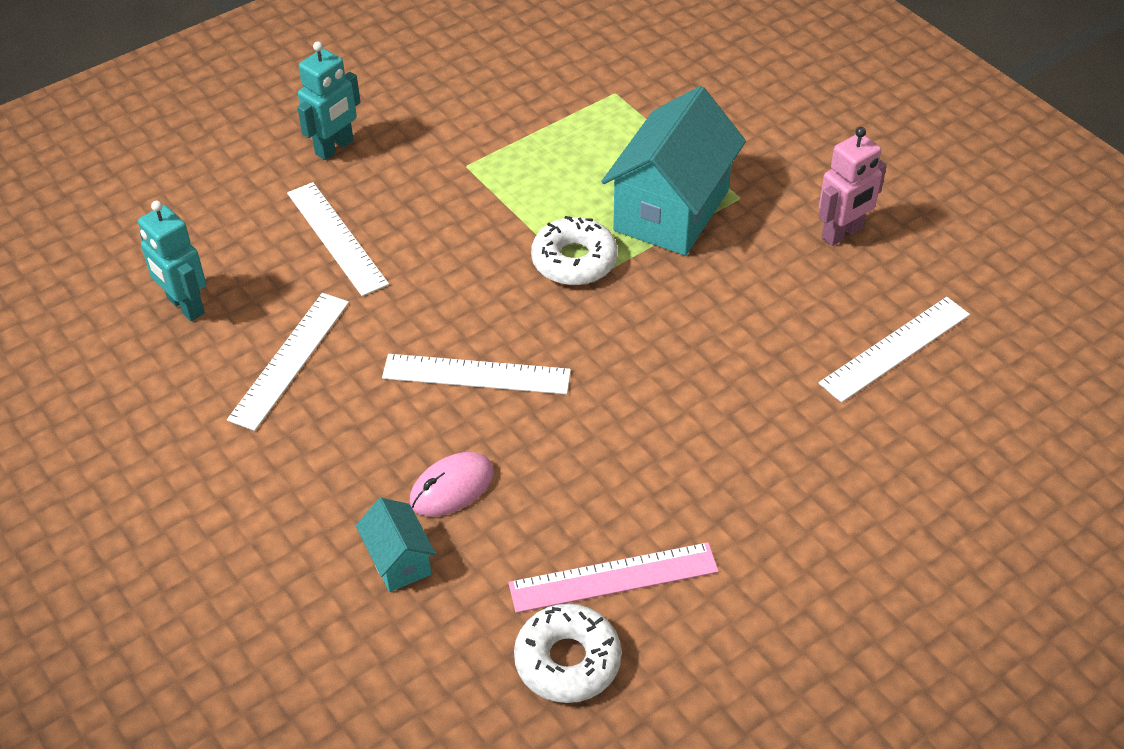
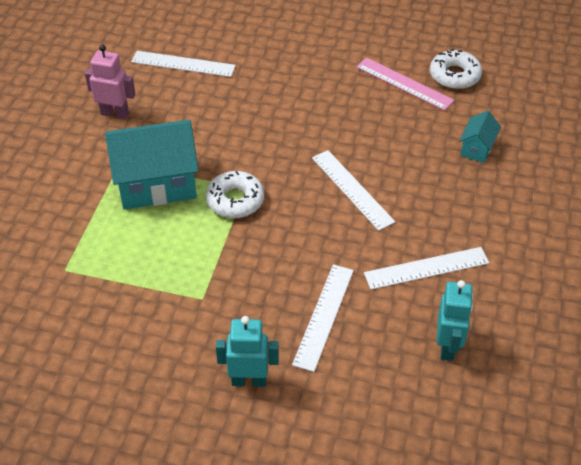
camera: 130 degrees left, 0 degrees up
pink mouse [410,452,494,516] -> none

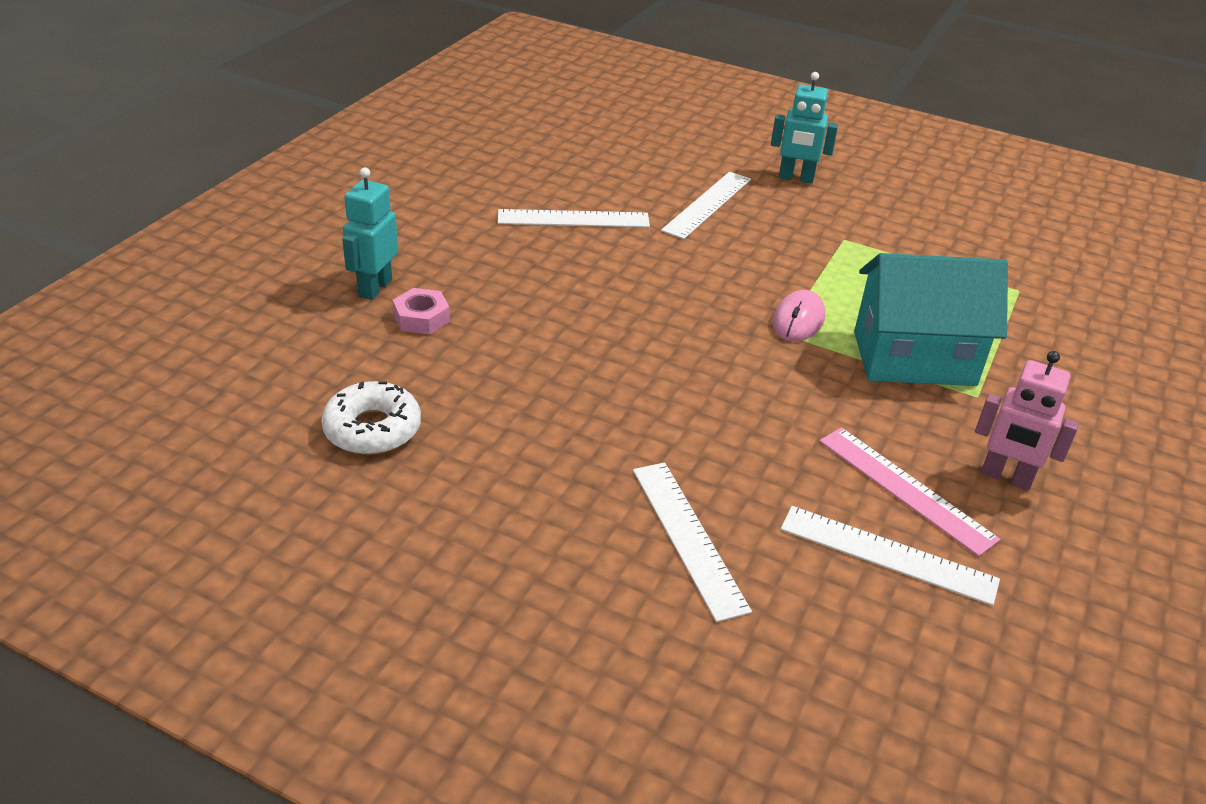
camera: 170 degrees left, 10 degrees down
white donut [206,171,264,218] -> pink mouse [772,290,825,342]
white ruler [312,150,395,231] -> white ruler moved to [633,462,752,622]
pink ruler [356,58,454,111] -> pink ruler moved to [819,427,1000,557]
turquoise robot [437,280,473,361] -> turquoise robot moved to [342,167,398,300]
turquoise house [460,111,501,163] -> pink nut [393,288,450,334]

